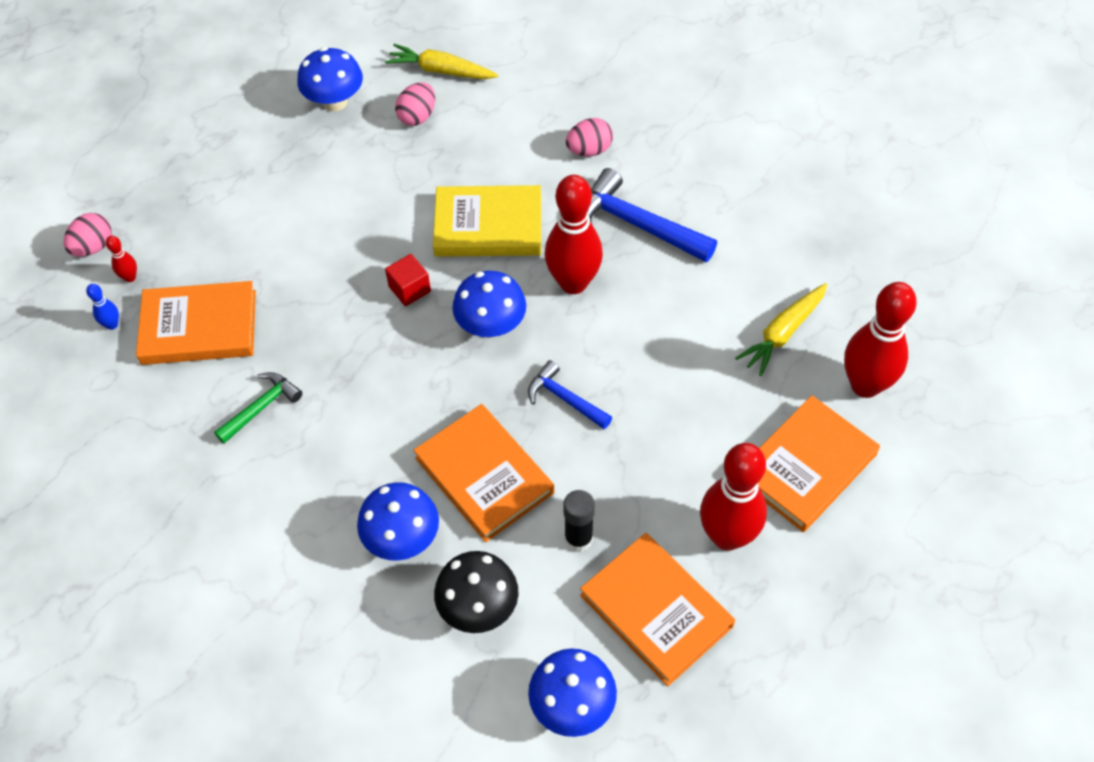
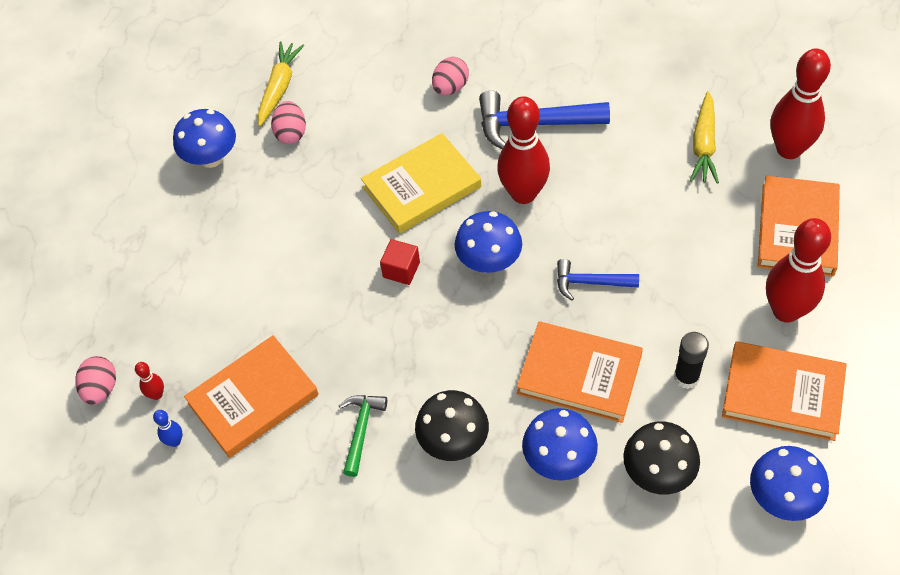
camera: 30 degrees left, 0 degrees up
yellow carrot [385,44,498,79] -> yellow carrot turned 120 degrees clockwise [258,41,304,126]
none -> black mushroom [415,390,489,461]

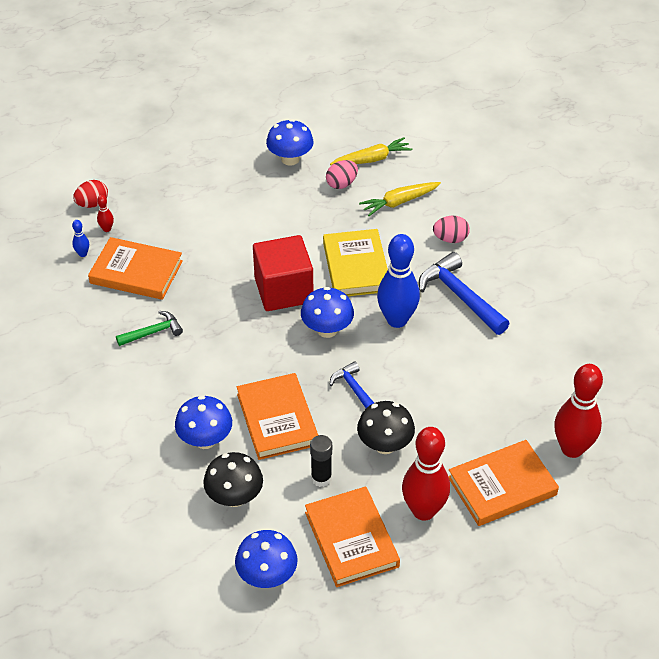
camera: 50 degrees right, 10 degrees down
pink egg [76,356,116,405] -> red egg [73,180,108,208]
yellow book [361,133,481,234] -> yellow book turned 60 degrees clockwise [323,229,388,296]
red cube [380,239,420,285] -> red cube [253,235,313,311], size x2.18
black mushroom [415,390,489,461] -> black mushroom moved to [357,401,415,454]
red bowling pin [497,96,550,204] -> blue bowling pin [377,234,420,328]
yellow carrot [690,91,719,183] -> yellow carrot moved to [359,182,441,216]

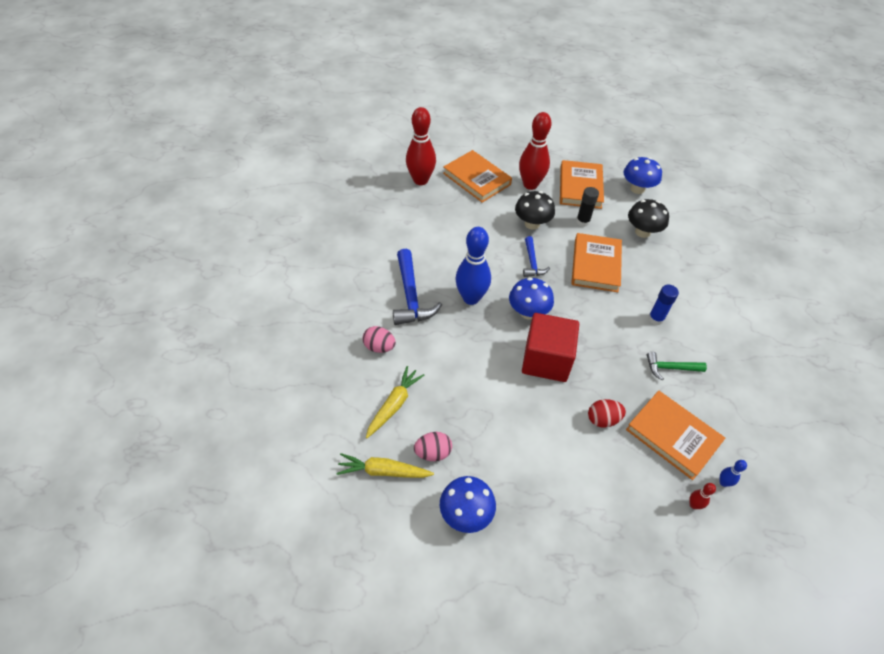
camera: 155 degrees left, 5 degrees up
red egg [73,180,108,208] -> red egg moved to [588,399,626,428]
blue mushroom [175,395,232,449] -> none
yellow book [323,229,388,296] -> none
yellow carrot [359,182,441,216] -> yellow carrot turned 60 degrees counterclockwise [366,366,424,438]
orange book [448,440,559,526] -> orange book turned 45 degrees clockwise [443,150,512,203]
none -> blue glue stick [648,285,679,325]

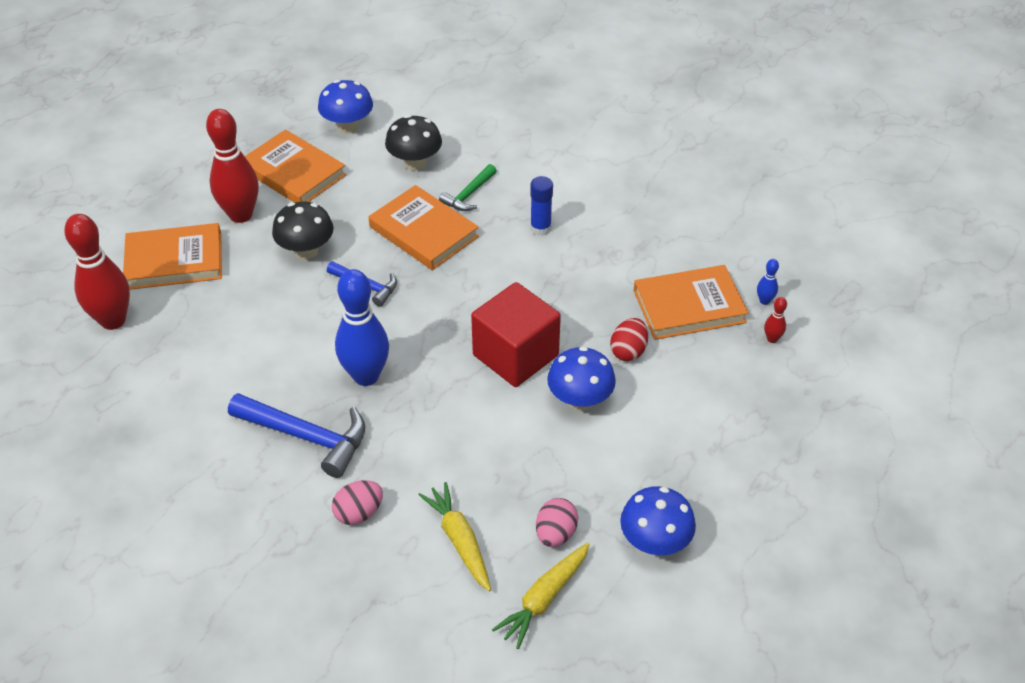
camera: 55 degrees left, 5 degrees down
blue mushroom [509,277,554,319] -> blue mushroom moved to [547,346,616,411]
black glue stick [576,187,599,227] -> none
green hammer [647,352,707,380] -> green hammer moved to [439,164,497,211]

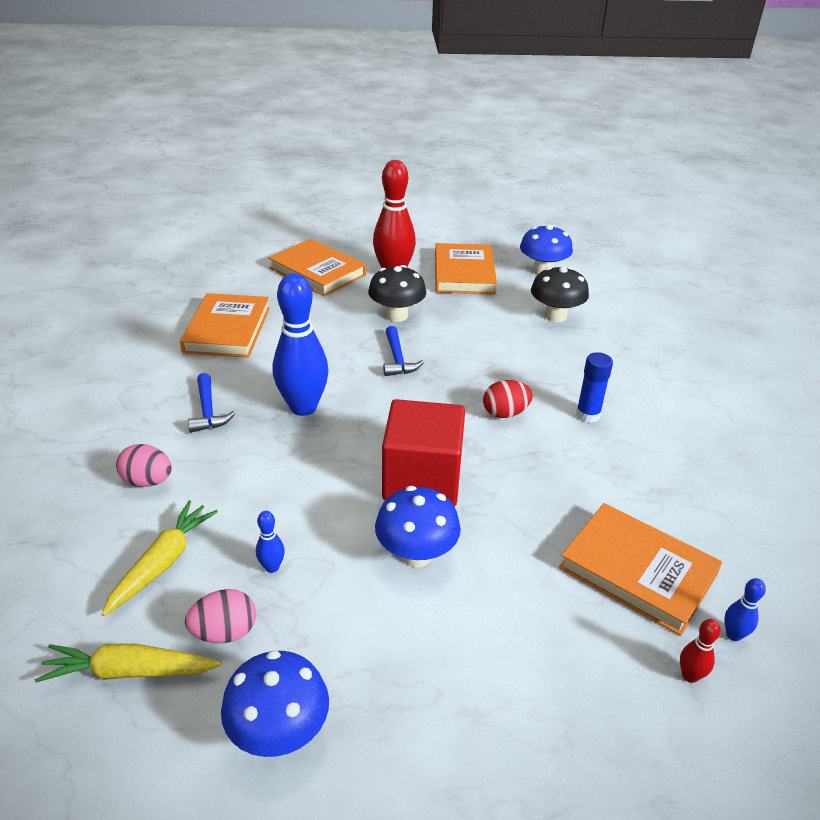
camera: 50 degrees right, 10 degrees down
red bowling pin [64,214,130,330] -> none
blue hammer [228,393,365,478] -> blue hammer [188,373,235,433], size x0.58
orange book [369,185,479,270] -> orange book moved to [180,293,270,358]
green hammer [439,164,497,211] -> none
red egg [610,318,648,361] -> red egg moved to [483,380,533,418]
none -> blue bowling pin [256,511,285,573]

